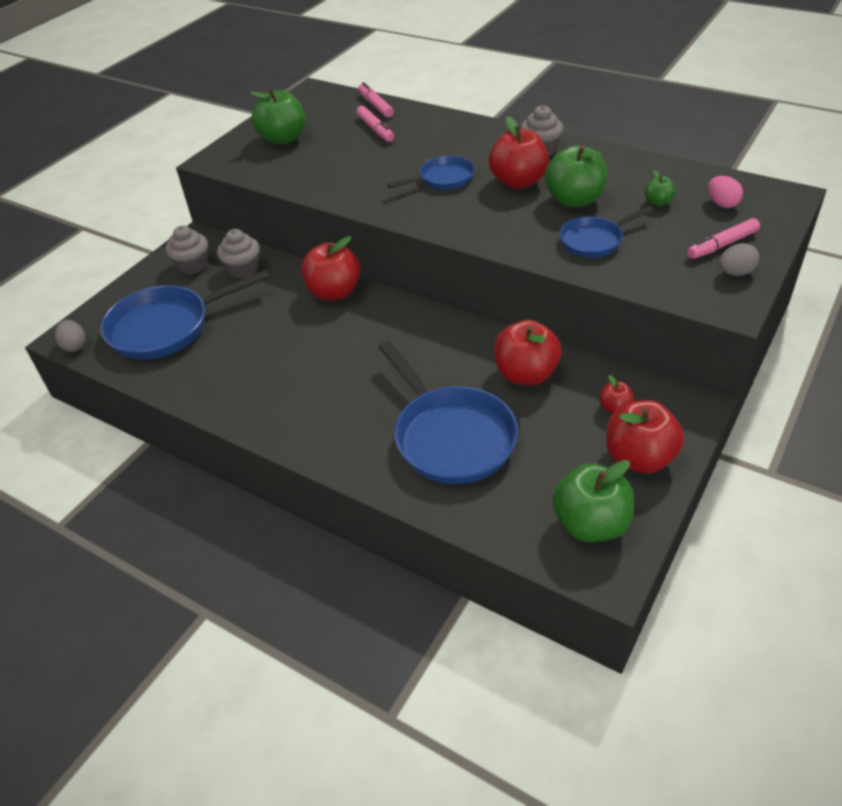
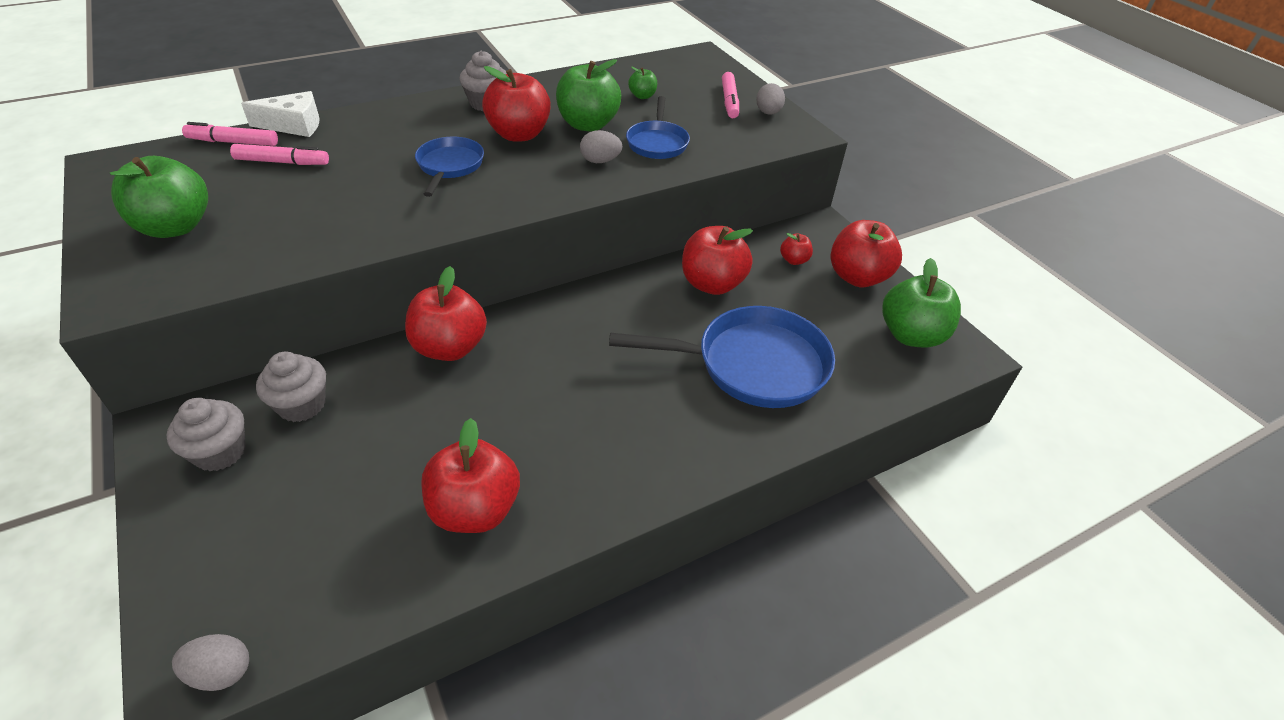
camera: 65 degrees left, 0 degrees up
blue pan [100,270,270,360] -> none
pink egg [708,176,743,208] -> none
none -> white cheese [241,91,320,137]
none -> red apple [421,418,520,533]
none -> grey egg [580,130,622,163]

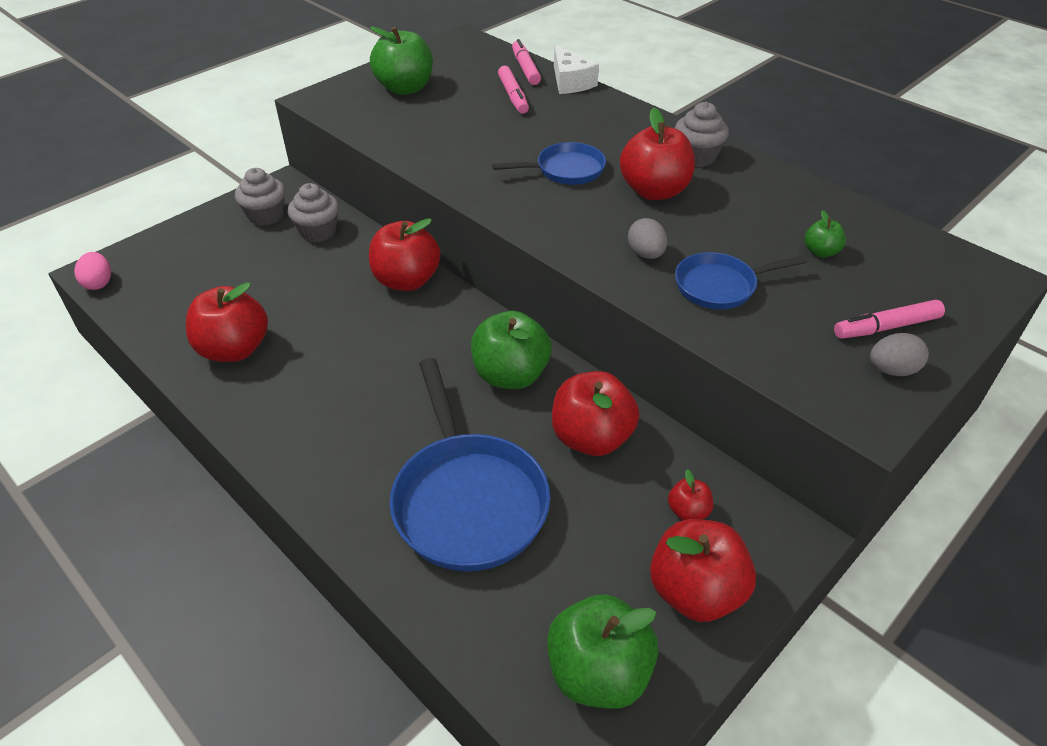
camera: 75 degrees right, 0 degrees up
grey egg [172,634,249,691] -> pink egg [74,252,111,290]
green apple [556,59,621,132] -> green apple moved to [471,311,552,389]

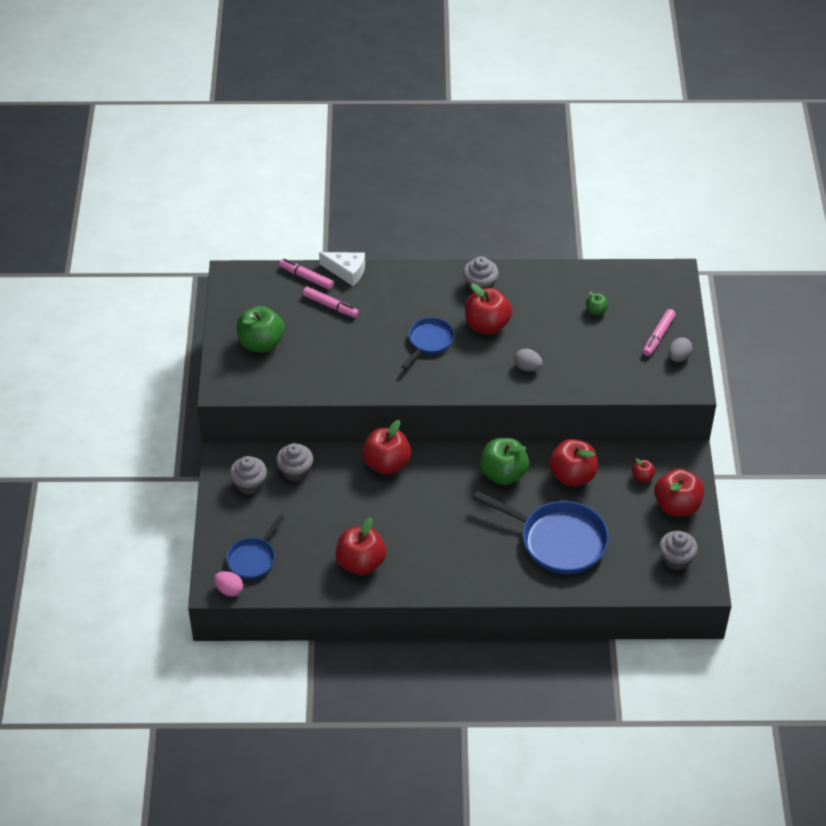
camera: 45 degrees left, 5 degrees up
green apple [547,594,658,709] -> grey cupcake [659,531,698,570]
blue pan [675,252,807,310] -> blue pan moved to [226,515,285,579]

